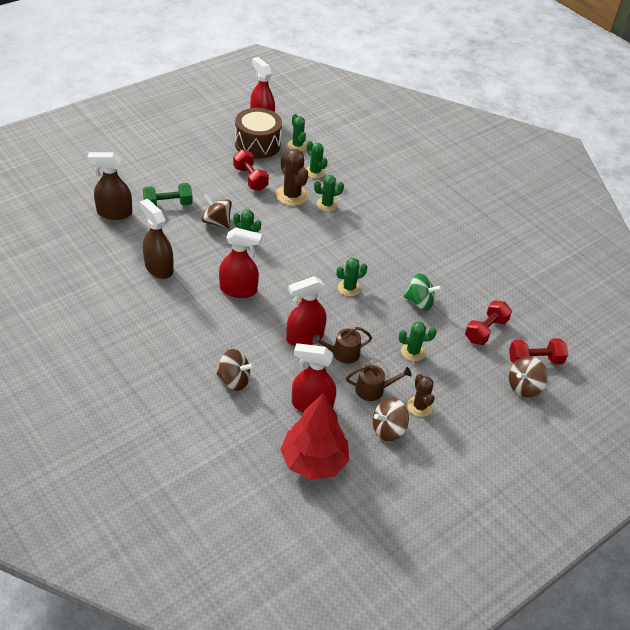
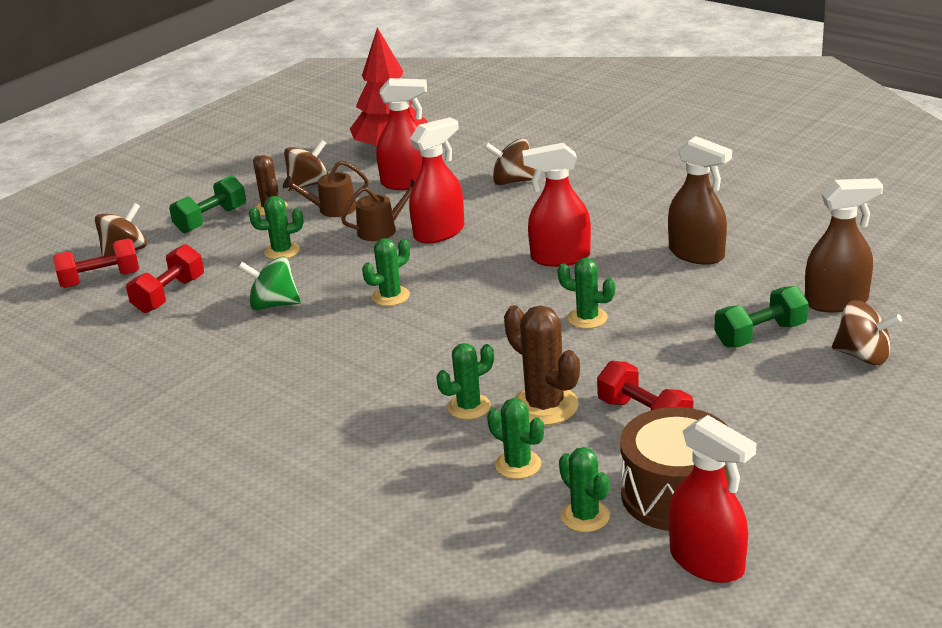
camera: 175 degrees right, 15 degrees down
brown spinning top [201,194,232,229] -> brown spinning top moved to [832,300,902,365]
none -> green dumbbell [169,175,246,233]

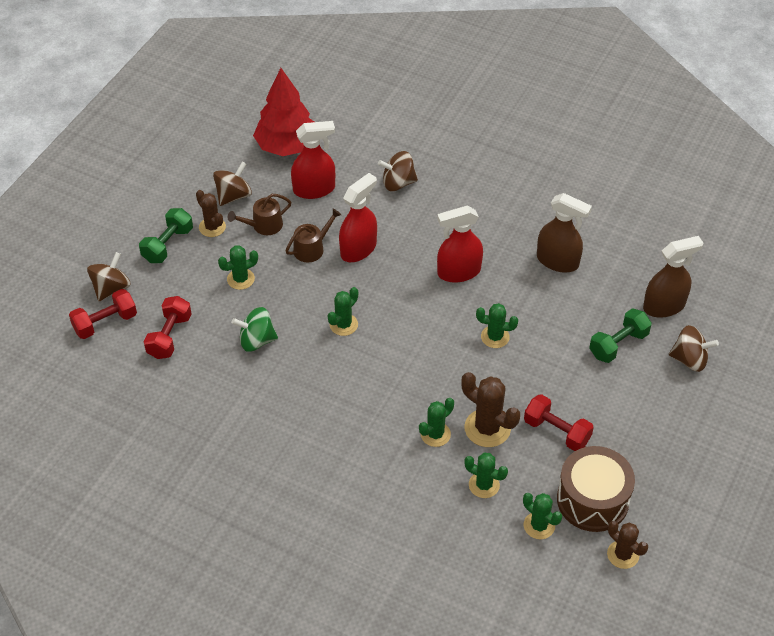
camera: 15 degrees left, 20 degrees up
red spray bottle [669,415,756,583] -> brown cactus [607,521,648,569]

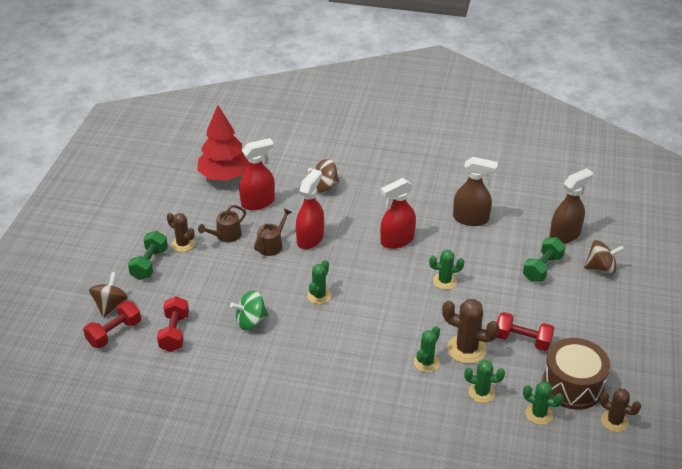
camera: 15 degrees left, 10 degrees down
brown spinning top [213,162,252,206] -> none
green cactus [218,245,258,290] -> none

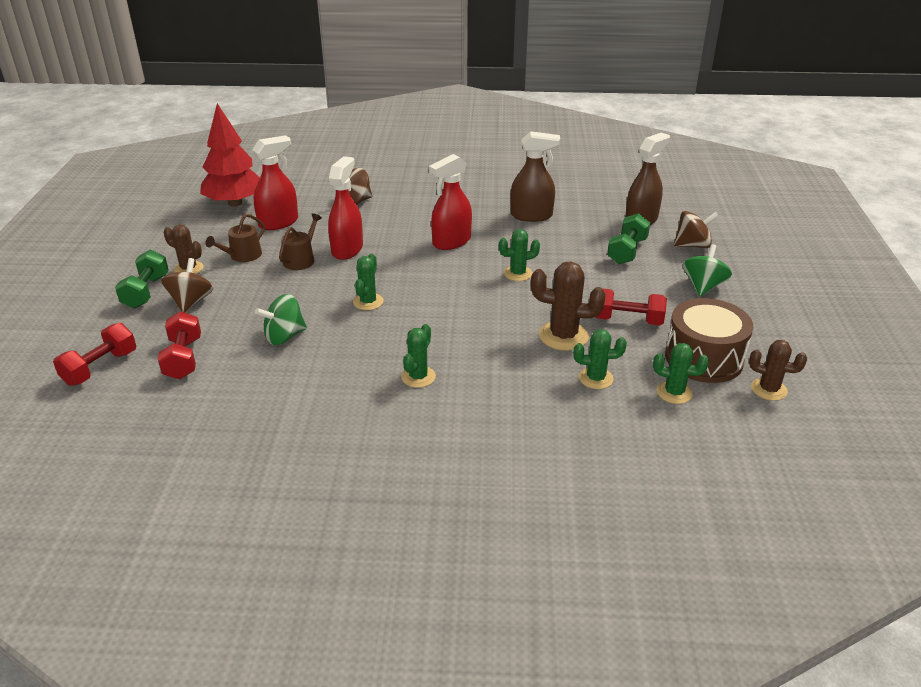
camera: 10 degrees left, 5 degrees down
brown spinning top [89,272,129,317] -> brown spinning top moved to [161,258,213,313]
green cactus [414,326,440,372] -> green cactus moved to [401,324,436,388]
none -> green spinning top [683,244,732,296]

